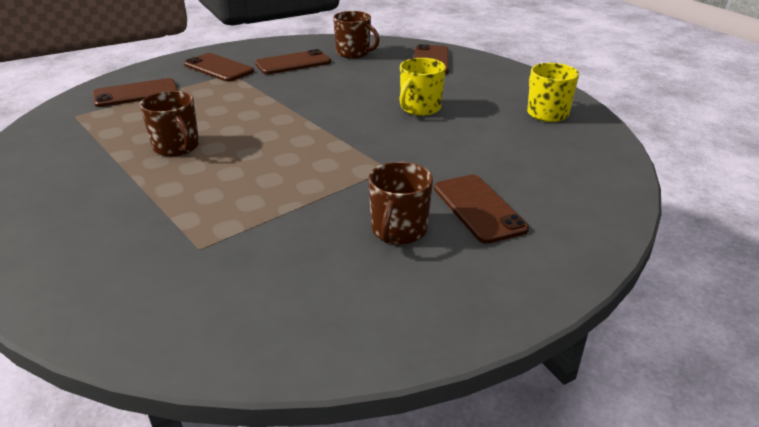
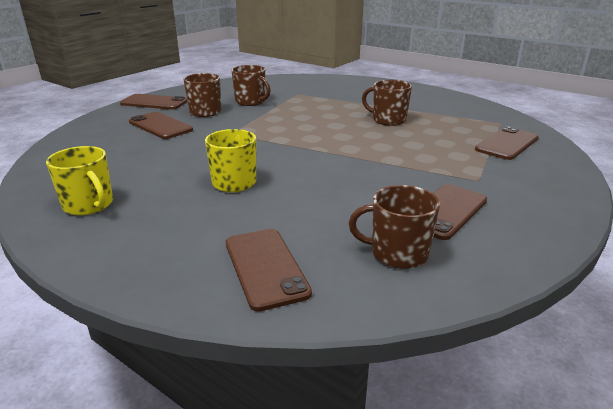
camera: 155 degrees right, 5 degrees down
brown phone [184,53,254,82] -> brown phone moved to [120,94,187,110]
none -> brown mug [231,65,271,106]

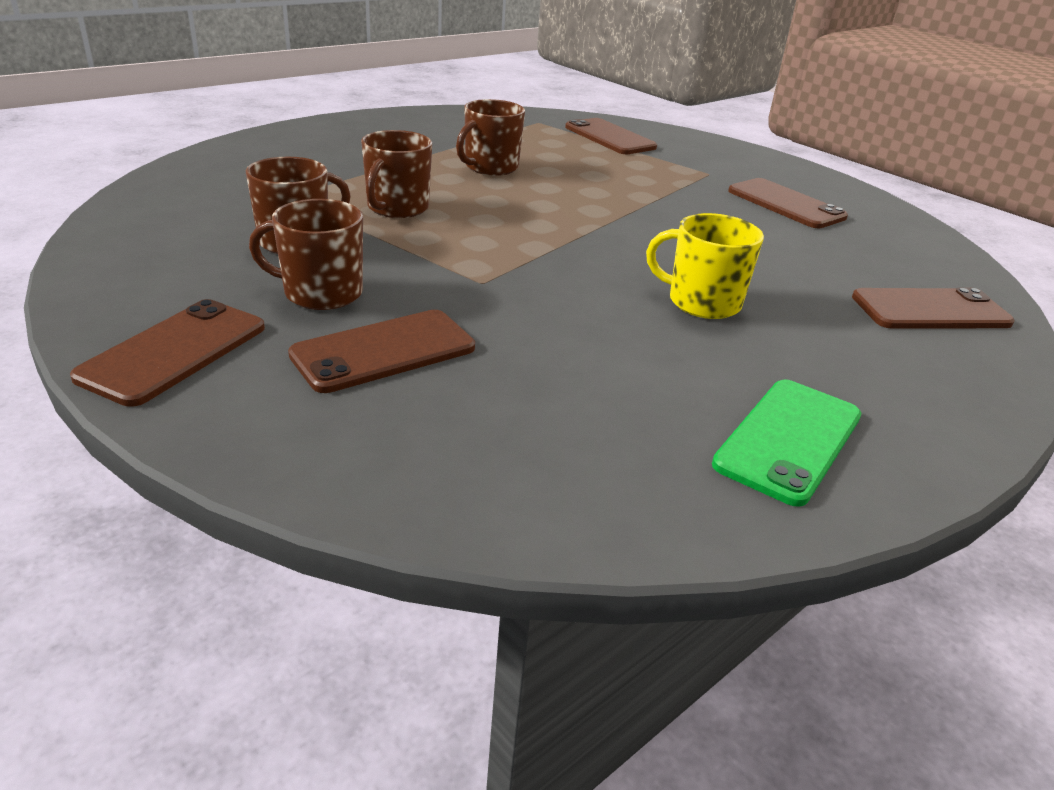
camera: 80 degrees left, 5 degrees up
yellow mug [46,146,113,215] -> green phone [712,379,861,507]
brown mug [349,185,440,269] -> brown mug moved to [361,130,432,218]

